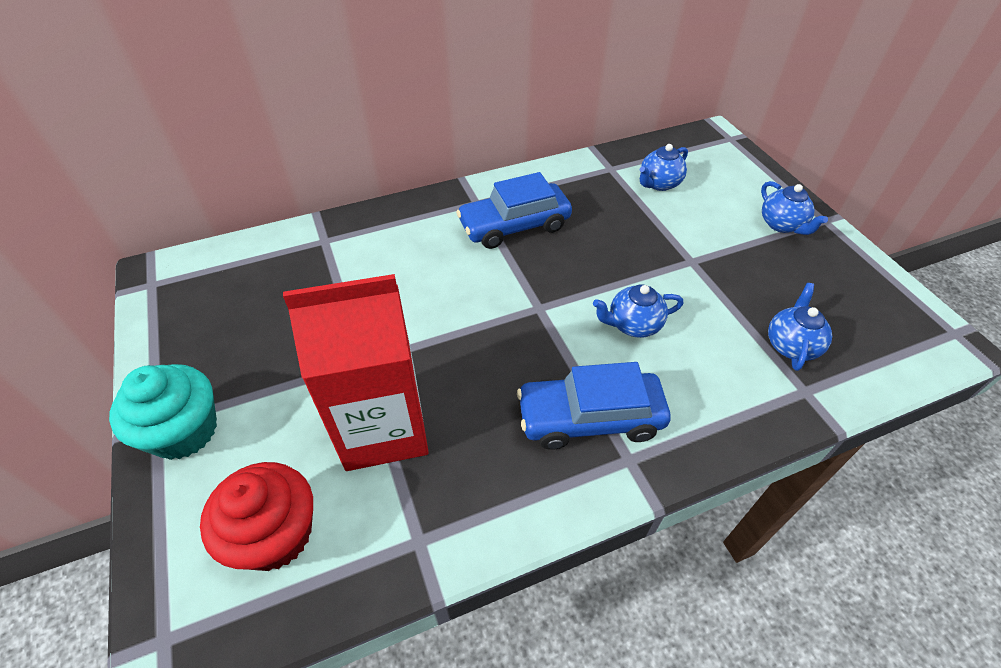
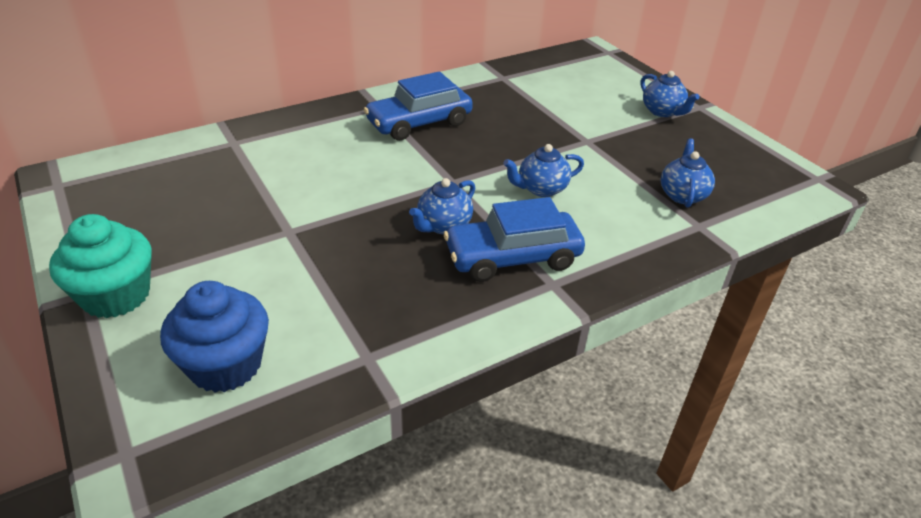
camera: 10 degrees left, 10 degrees down
red cupcake [200,462,313,571] -> blue cupcake [160,281,269,393]
red carton [283,274,429,471] -> none
blue teapot [639,144,688,191] -> blue teapot moved to [409,178,475,235]

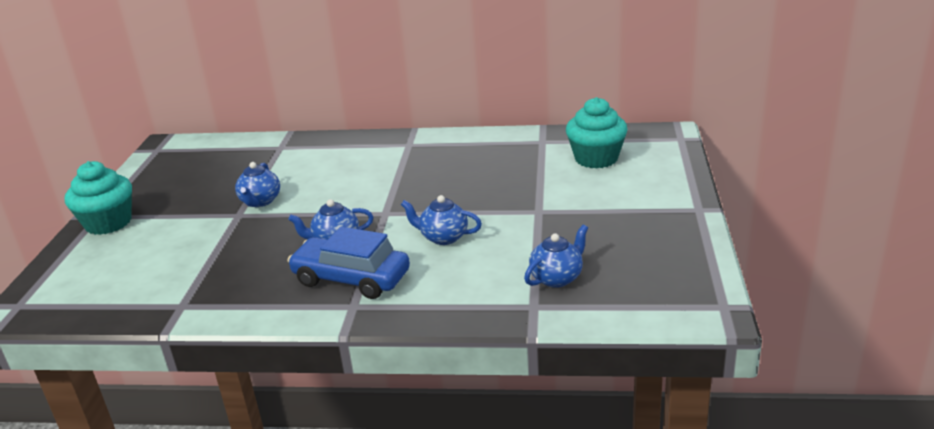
camera: 40 degrees right, 10 degrees down
blue cupcake [160,281,269,393] -> none
blue car [364,71,473,141] -> none
blue teapot [641,71,700,117] -> blue teapot moved to [235,162,280,207]
none -> turquoise cupcake [566,97,628,169]

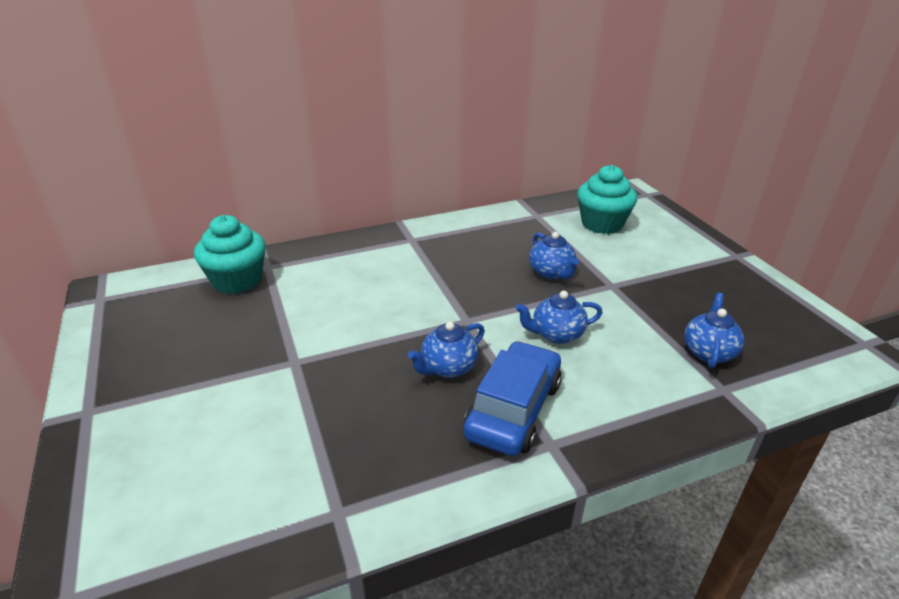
camera: 30 degrees left, 5 degrees up
turquoise cupcake [65,161,132,235] -> turquoise cupcake moved to [194,215,266,294]
blue teapot [235,162,280,207] -> blue teapot moved to [529,232,579,279]
blue car [287,227,410,299] -> blue car turned 120 degrees clockwise [463,341,562,456]

